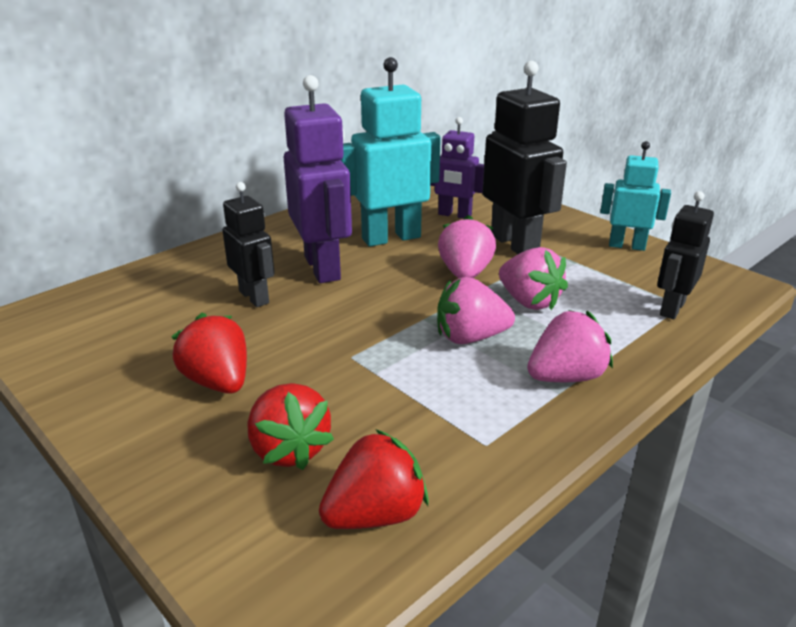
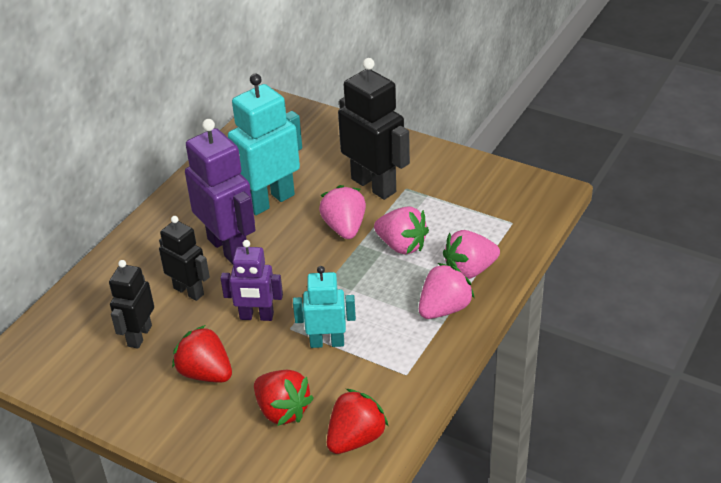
camera: 15 degrees left, 10 degrees up
purple robot [430,117,484,219] -> purple robot moved to [220,240,283,321]
pink strawberry [437,277,515,344] -> pink strawberry moved to [443,230,500,279]
turquoise robot [600,141,671,251] -> turquoise robot moved to [293,266,356,348]
black robot [657,191,714,319] -> black robot moved to [109,260,154,349]

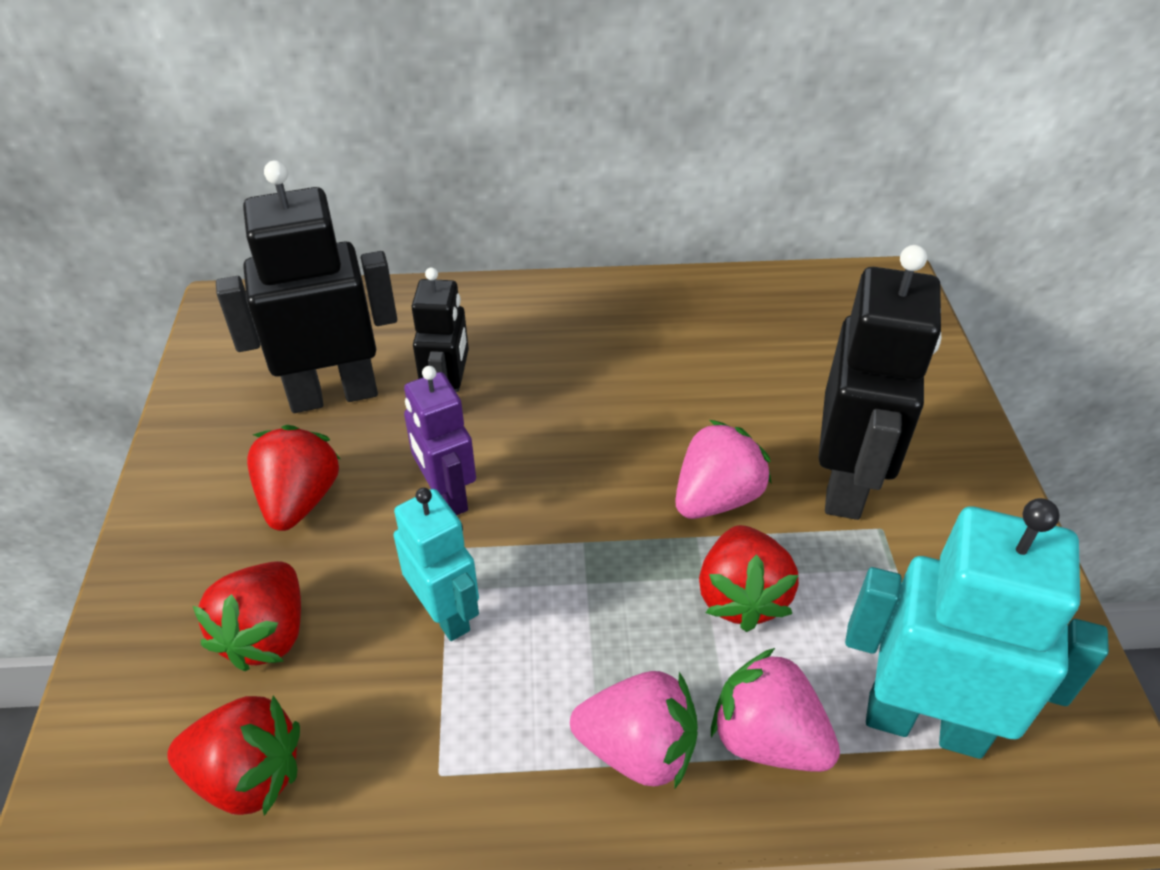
camera: 55 degrees right, 5 degrees up
black robot [109,260,154,349] -> black robot [216,160,397,413], size x1.66
purple robot [185,119,255,264] -> none
turquoise robot [228,74,302,215] -> turquoise robot moved to [845,498,1109,759]
pink strawberry [374,206,429,255] -> red strawberry [699,525,799,632]

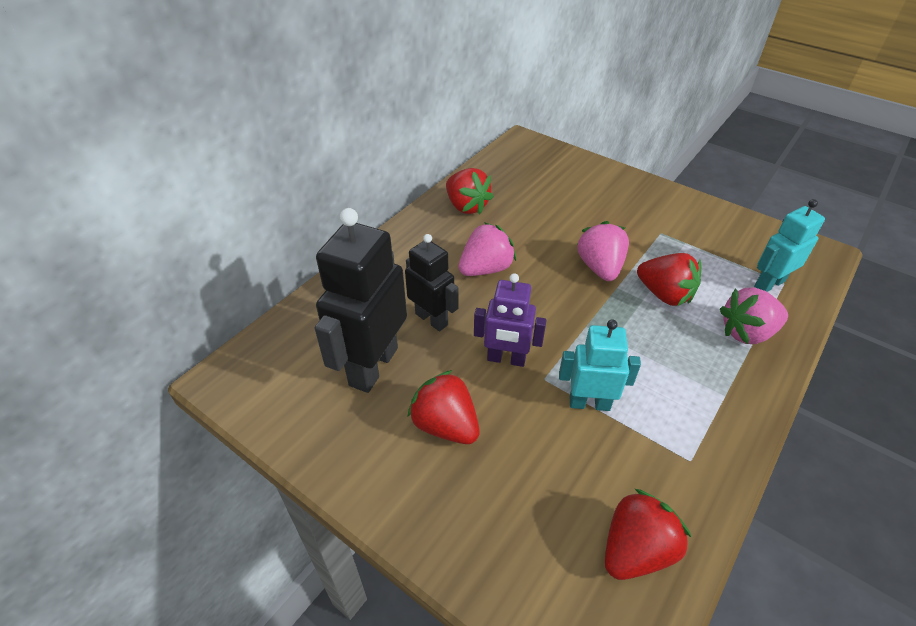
camera: 50 degrees left, 0 degrees up
red strawberry [193,561,301,671] -> red strawberry moved to [446,168,494,214]
pink strawberry [570,671,698,790] -> pink strawberry moved to [458,222,516,276]
black robot [819,245,942,520] -> none
turquoise robot [845,498,1109,759] -> turquoise robot [754,199,825,292], size x0.60

